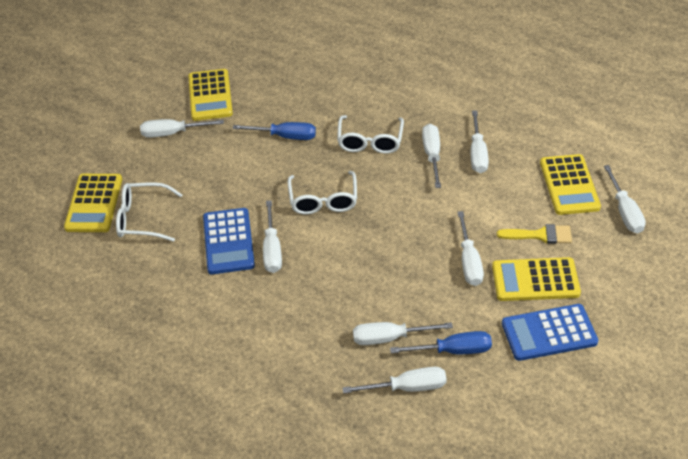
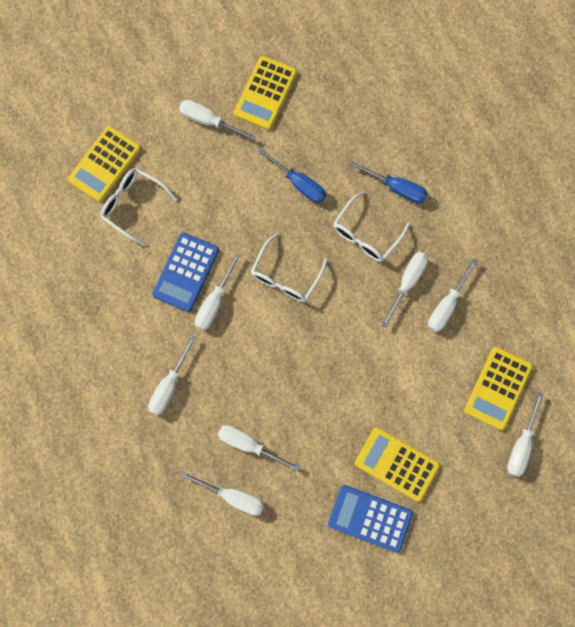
camera: 30 degrees right, 30 degrees up
blue screwdriver [390,331,492,354] -> blue screwdriver moved to [350,161,428,204]
white screwdriver [457,211,484,286] -> white screwdriver moved to [148,336,196,415]
yellow brush [497,224,572,244] -> none

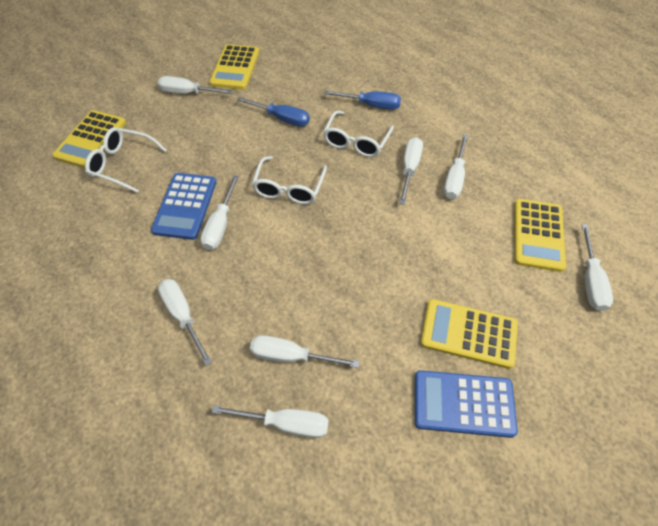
camera: 15 degrees left, 20 degrees down
white screwdriver [148,336,196,415] -> white screwdriver turned 135 degrees clockwise [158,279,212,366]

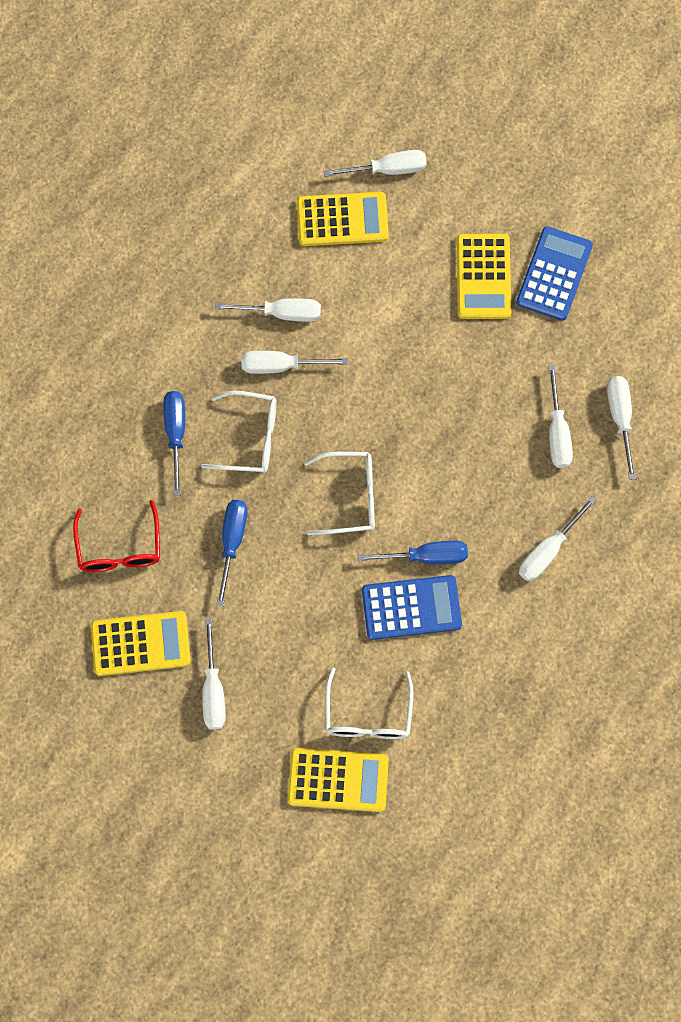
camera: 105 degrees left, 15 degrees up
white screwdriver [200,175,239,250] -> blue screwdriver [358,541,468,564]
blue calculator [415,370,518,438] -> blue calculator turned 150 degrees counterclockwise [516,226,593,321]
none -> red glasses [73,500,160,572]

